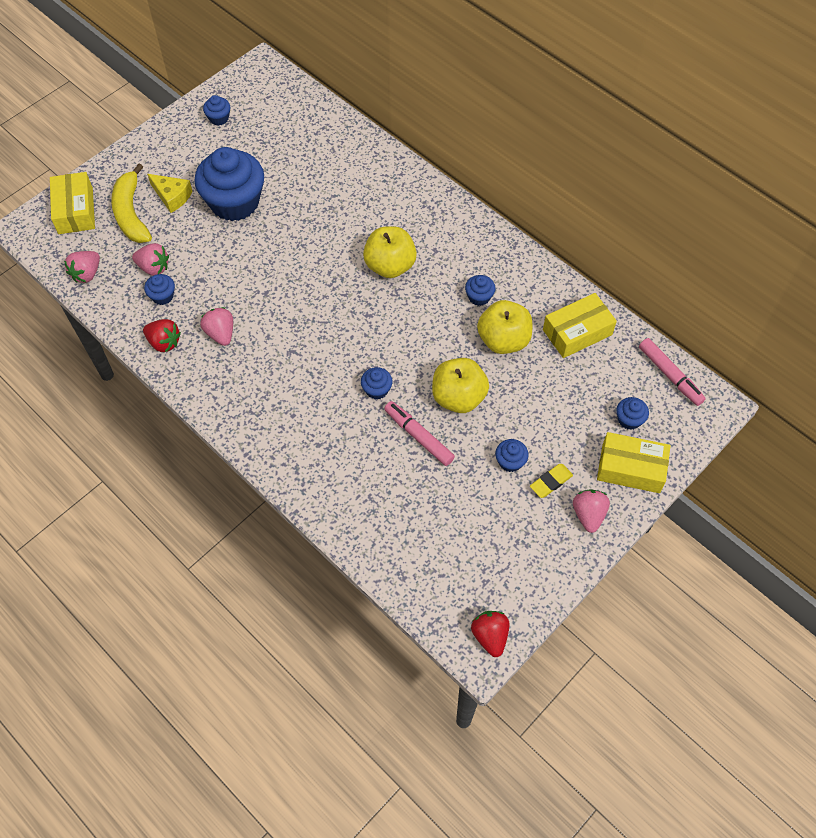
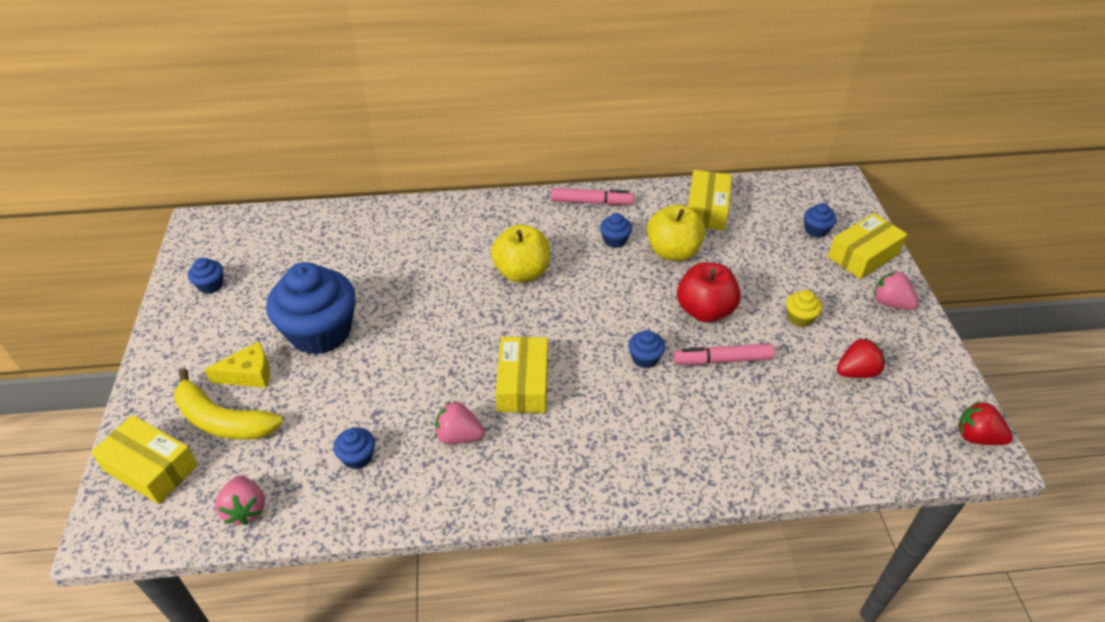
camera: 50 degrees left, 15 degrees down
pink strawberry [132,243,169,276] -> none
red strawberry [143,319,181,352] -> red strawberry moved to [837,338,885,378]
yellow apple [432,358,489,413] -> red apple [677,262,741,322]
blue cupcake [495,439,529,472] -> yellow cupcake [786,290,822,327]
yellow eraser [530,464,573,498] -> none
pink marker [639,338,706,406] -> pink marker moved to [551,188,634,205]
none -> yellow box [496,337,548,413]

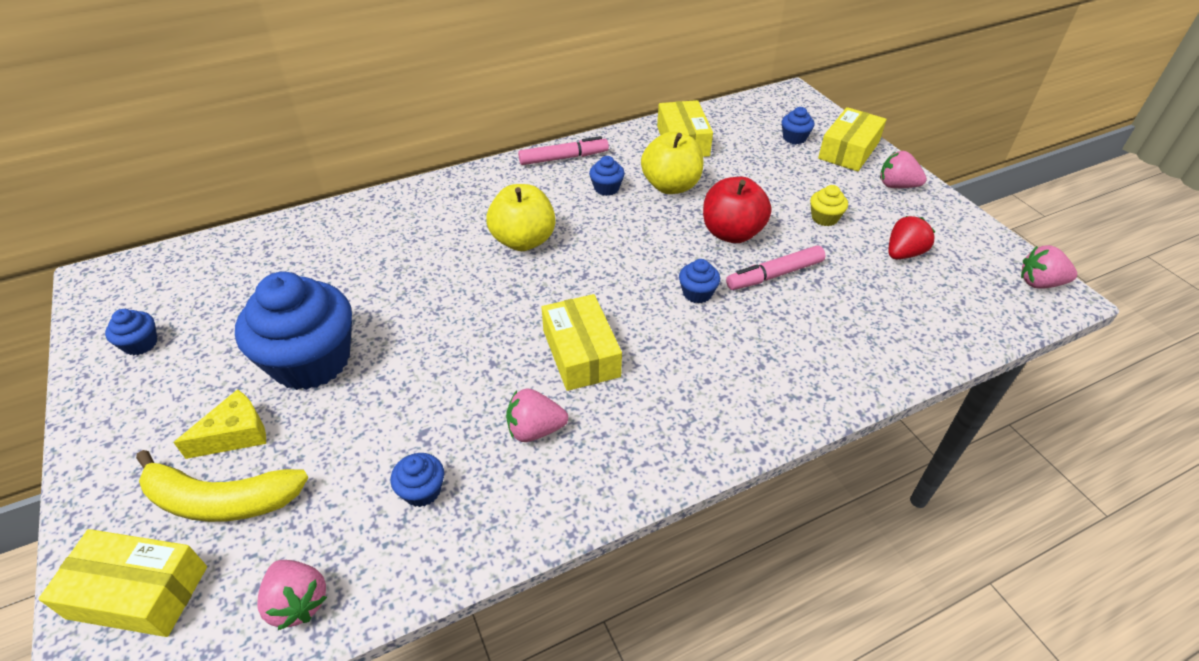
camera: 20 degrees left, 0 degrees up
red strawberry [958,401,1013,445] -> pink strawberry [1021,245,1077,288]

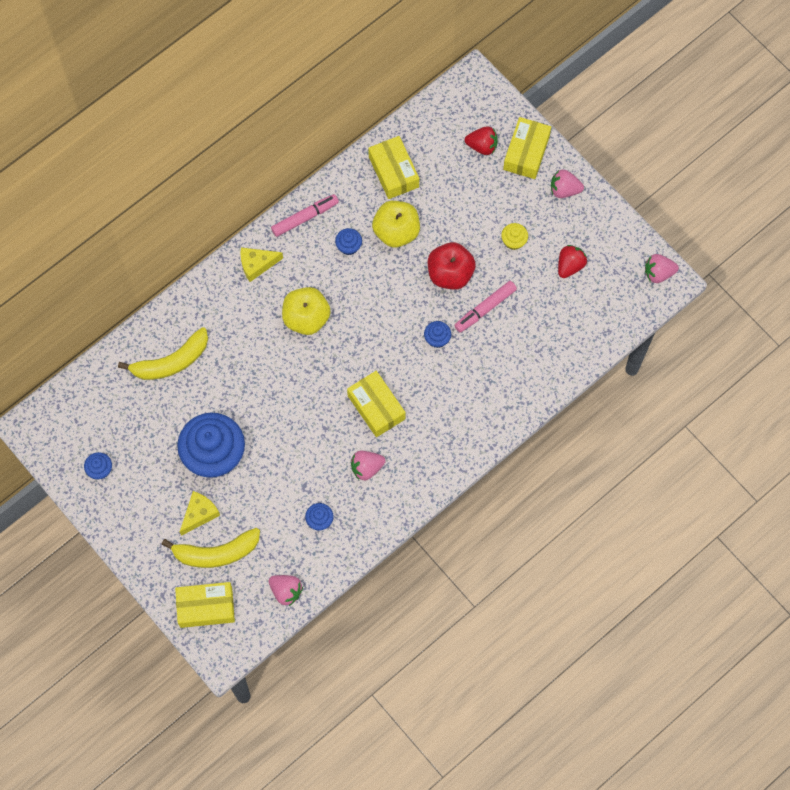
camera: 15 degrees left, 25 degrees up
blue cupcake [782,107,814,144] -> red strawberry [465,126,498,155]
none -> yellow banana [118,327,208,380]
none -> yellow cheese [240,247,283,282]

